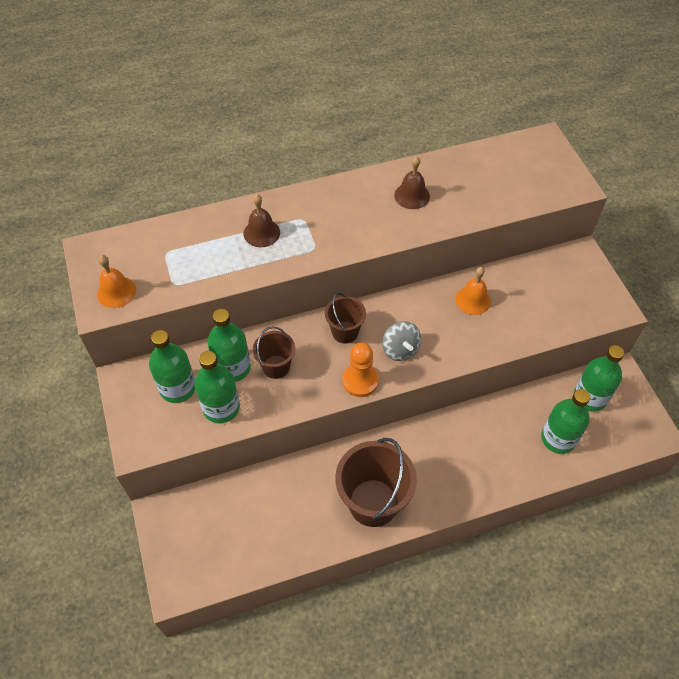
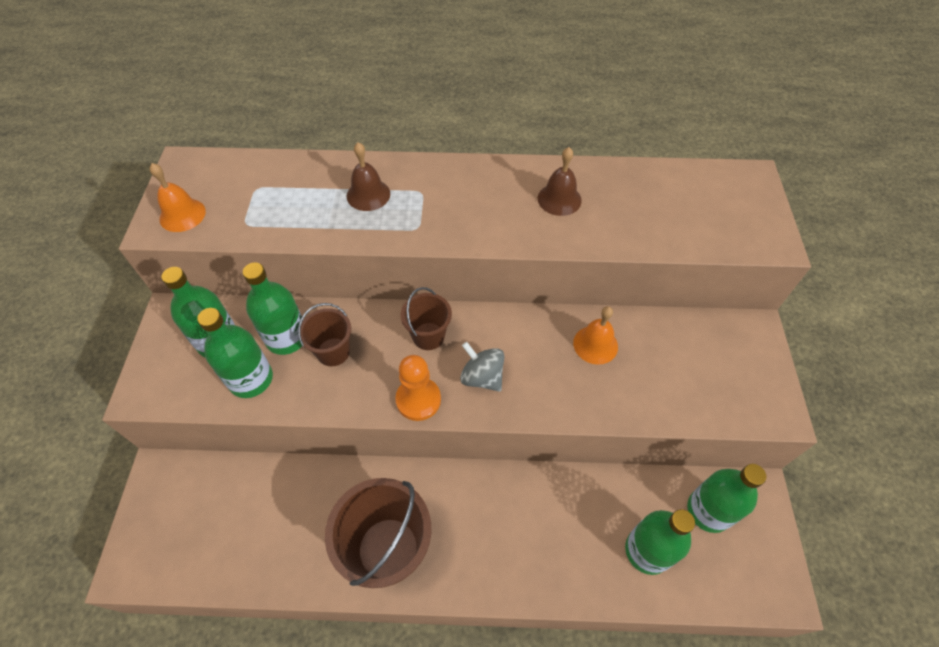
camera: 20 degrees right, 0 degrees up
grey spinning top [382,321,421,361] -> grey spinning top turned 135 degrees clockwise [460,342,504,392]

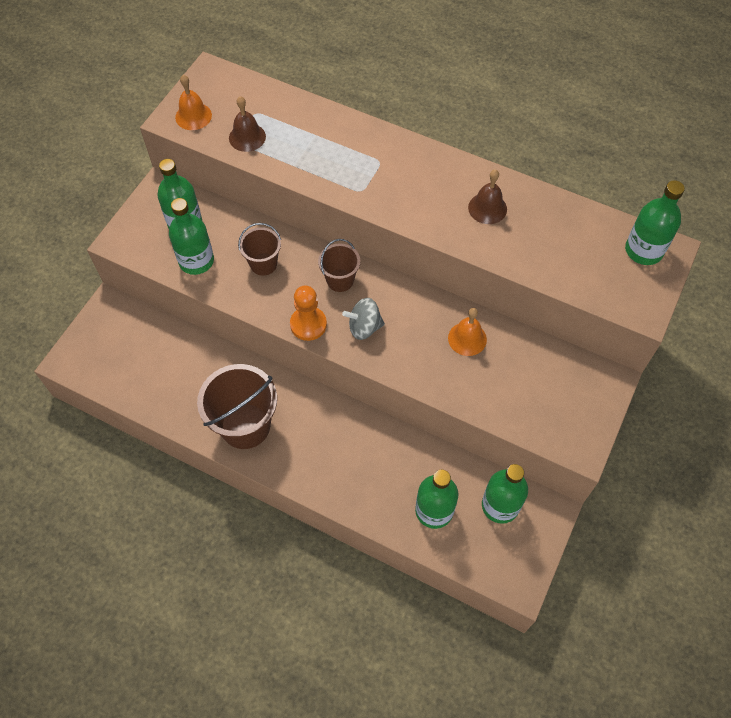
camera: 25 degrees right, 5 degrees up
green bottle [243,262,302,355] -> green bottle moved to [625,180,685,265]
brown bell [347,142,390,211] -> brown bell moved to [229,96,266,152]
grey spinning top [460,342,504,392] -> grey spinning top turned 75 degrees counterclockwise [342,298,385,340]

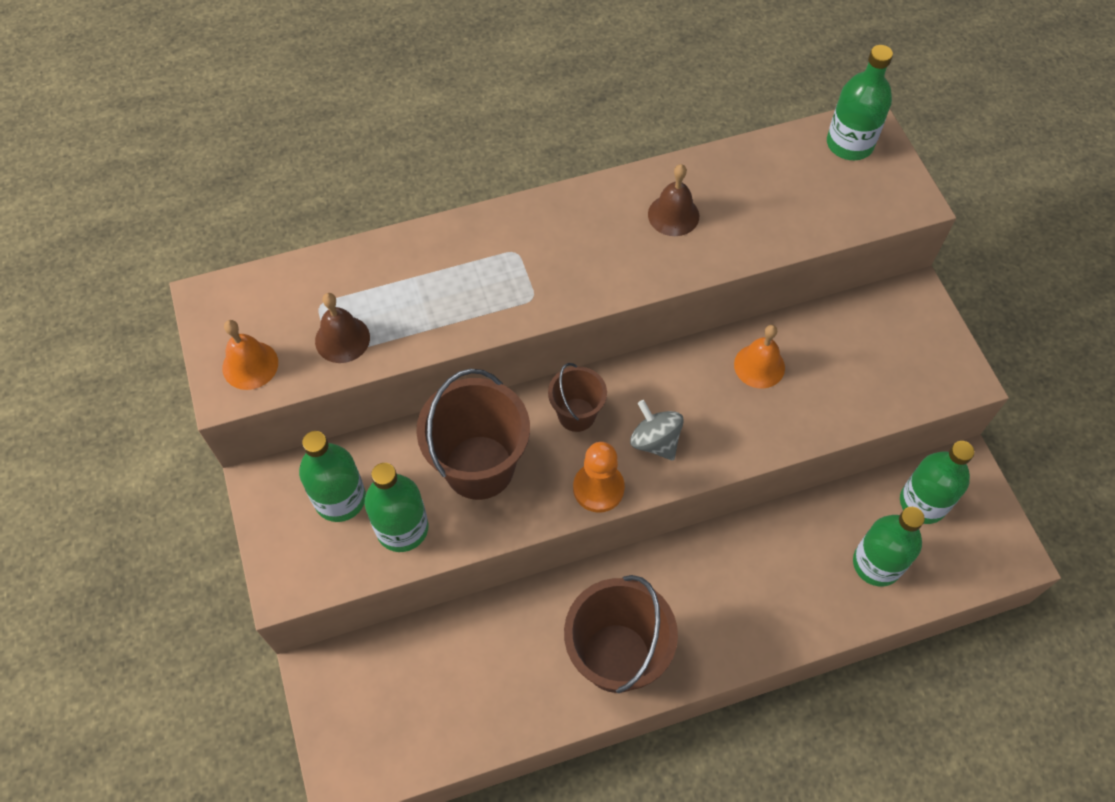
camera: 45 degrees left, 0 degrees up
brown bucket [238,223,281,276] -> brown bucket [416,369,530,500], size x1.81
grey spinning top [342,298,385,340] -> grey spinning top turned 105 degrees clockwise [630,400,684,461]

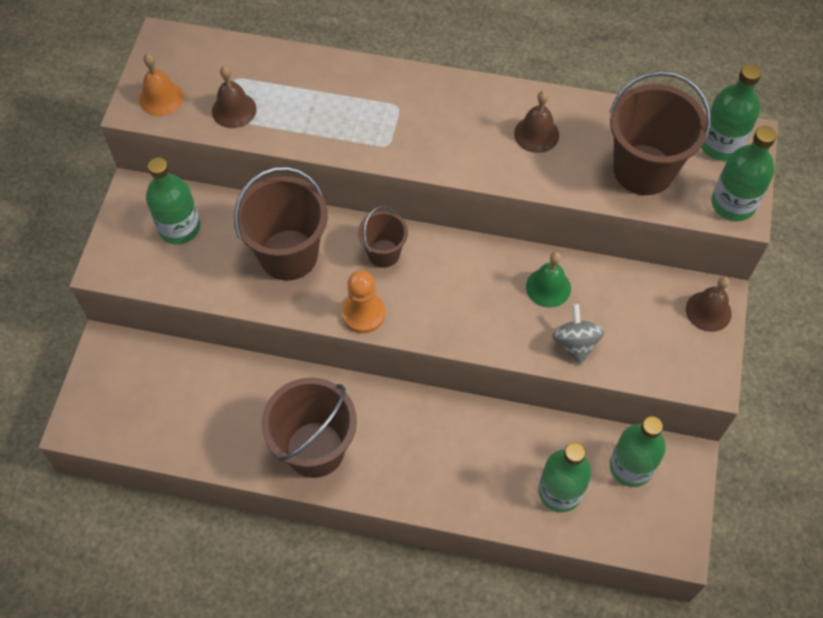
camera: 30 degrees right, 0 degrees up
green bottle [365,463,428,552] -> green bottle moved to [711,126,777,221]
grey spinning top [630,400,684,461] -> grey spinning top moved to [552,304,604,365]
orange bell [734,325,785,388] -> green bell [526,252,571,308]
none -> brown bucket [609,71,711,195]
none -> brown bell [686,276,732,332]

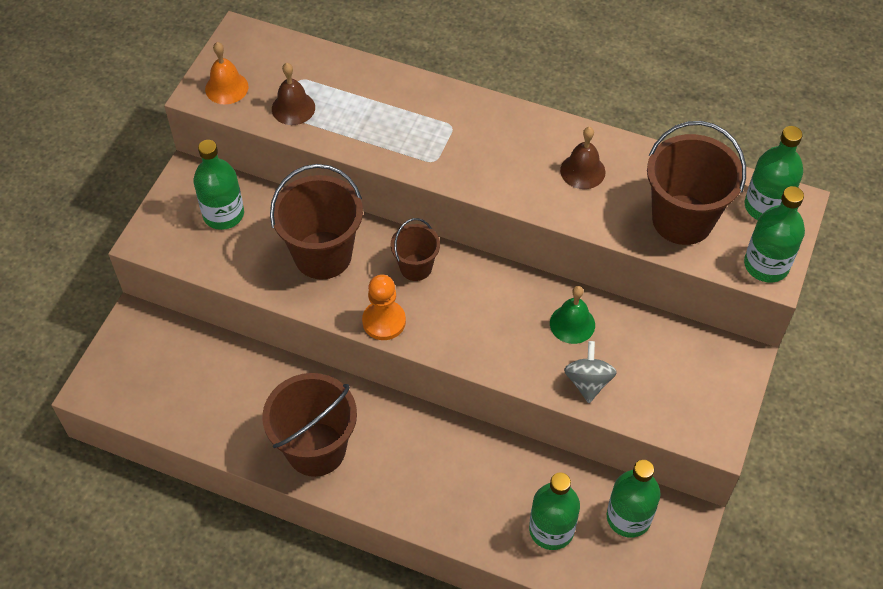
camera: 10 degrees right, 5 degrees down
brown bell [686,276,732,332] -> none

